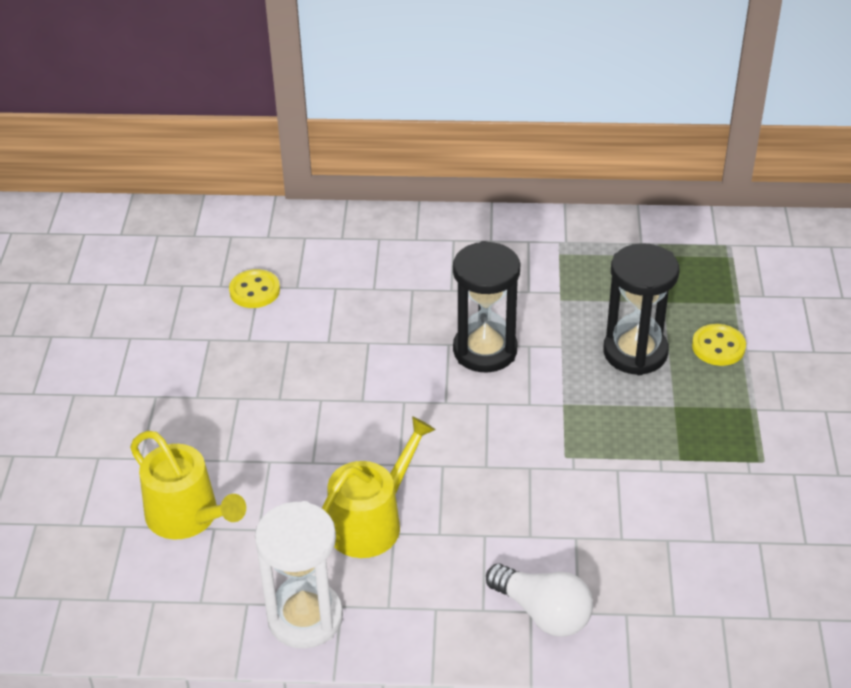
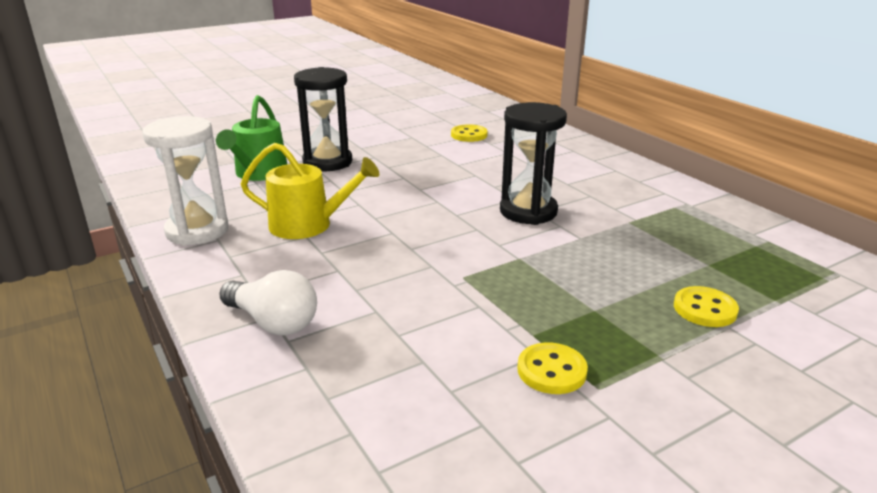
camera: 55 degrees right, 15 degrees down
yellow watering can [130,431,246,539] -> green watering can [216,95,287,181]
white light bulb [486,564,593,637] -> white light bulb turned 60 degrees counterclockwise [219,270,317,336]
black hourglass [603,243,679,375] -> black hourglass moved to [294,67,352,171]
none -> yellow button [517,343,588,394]

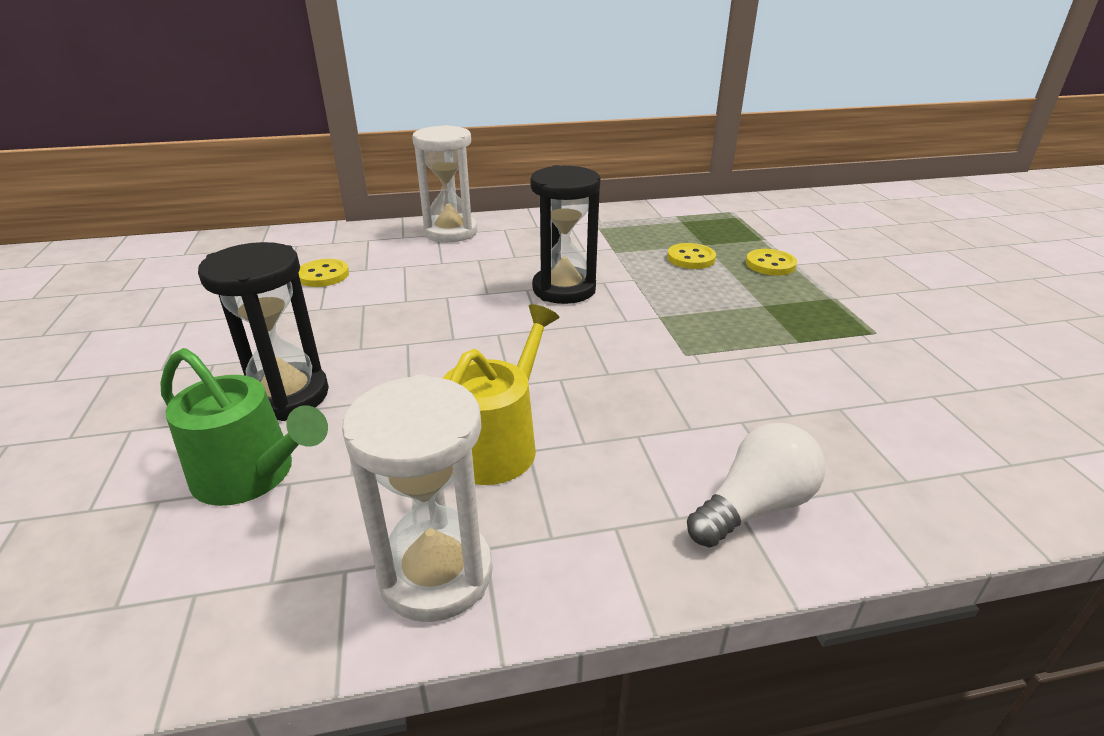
camera: 70 degrees left, 5 degrees up
yellow button [517,343,588,394] -> yellow button moved to [667,243,716,269]
none -> white hourglass [412,125,477,242]

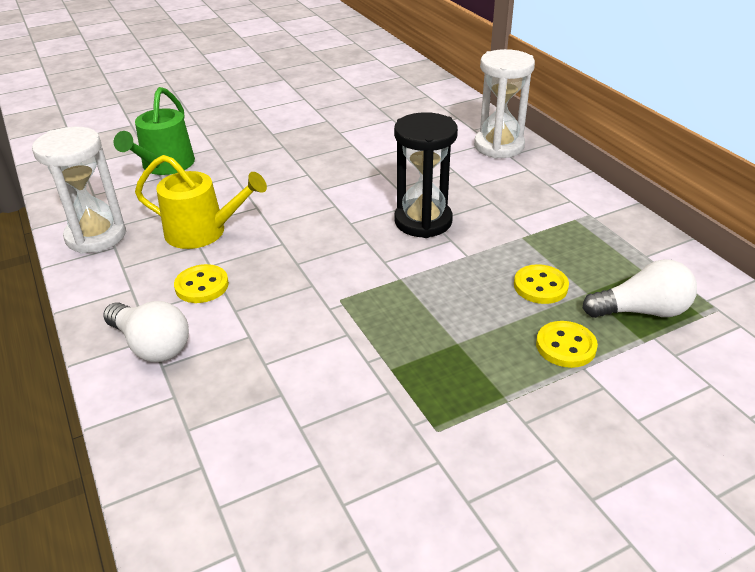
camera: 75 degrees right, 5 degrees up
black hourglass [198,242,329,421] -> none
yellow button [299,259,349,287] -> yellow button moved to [174,264,229,303]
none -> white light bulb [583,259,697,318]

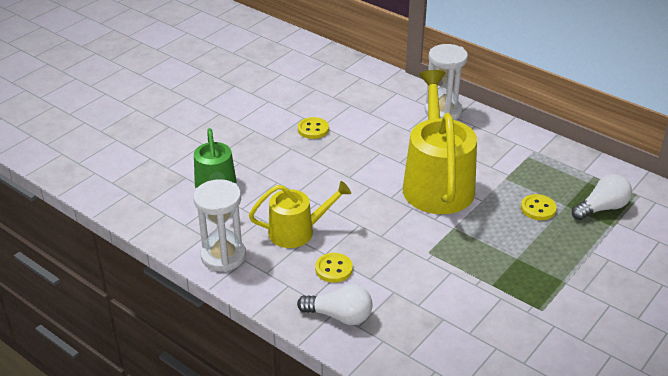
camera: 25 degrees left, 0 degrees up
black hourglass [394,112,458,238] -> yellow watering can [403,70,477,214]
yellow button [536,321,598,368] -> yellow button moved to [298,117,329,139]

